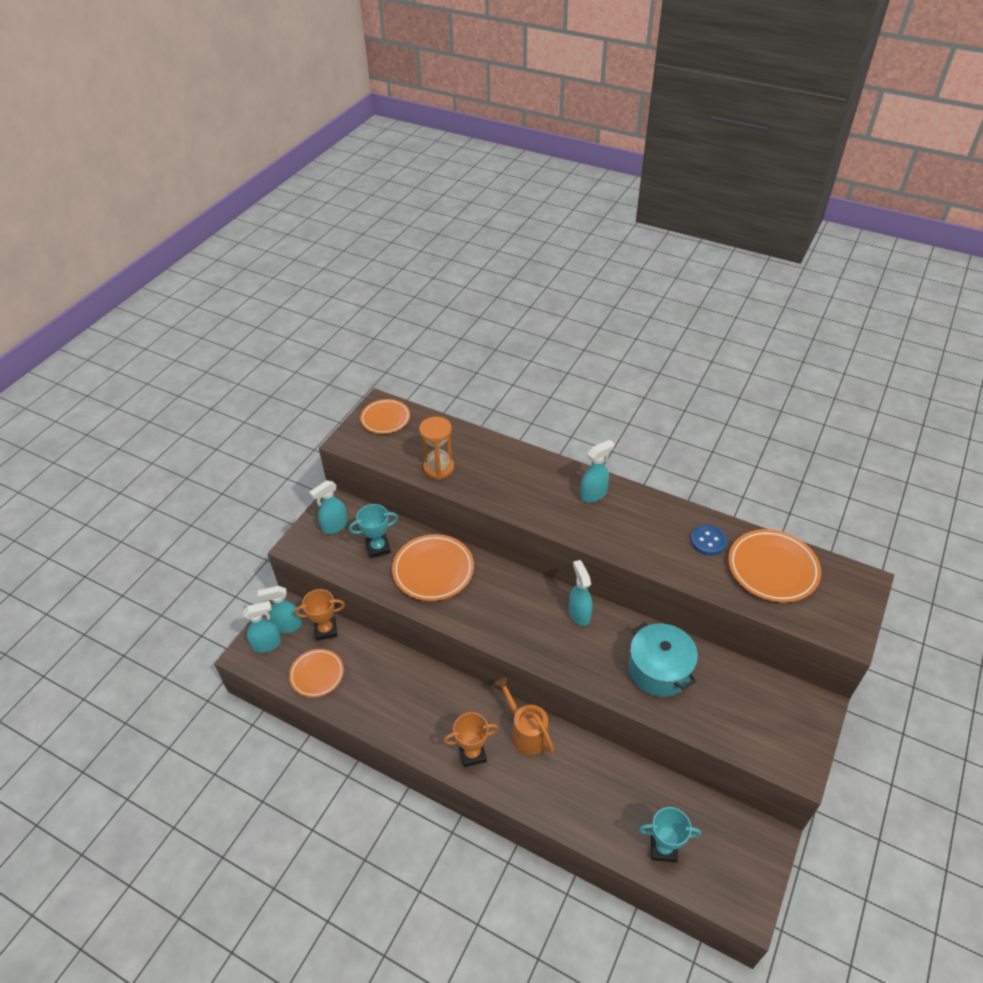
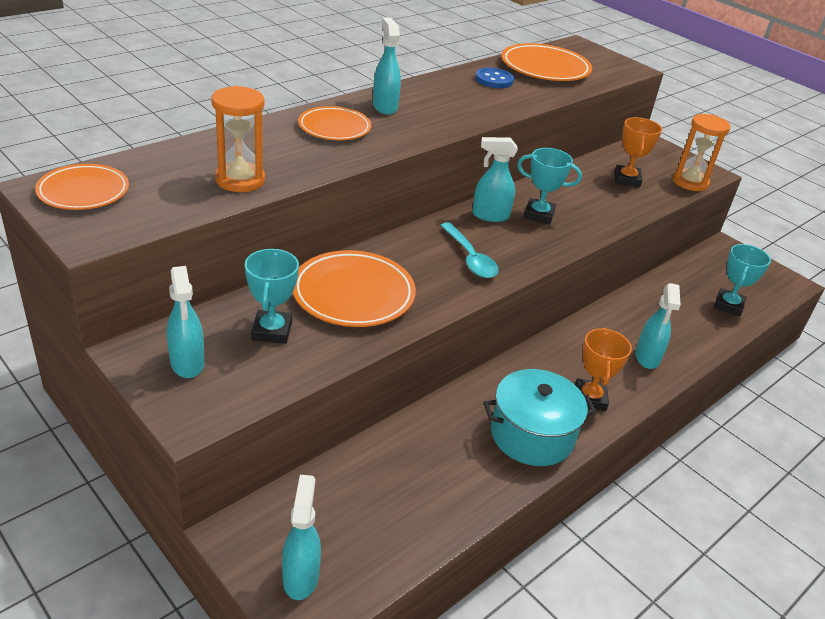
camera: 75 degrees left, 10 degrees down
turquoise spray bottle [258,586,302,633] -> turquoise spray bottle moved to [635,283,681,369]
orange plate [289,649,344,697] -> orange plate moved to [298,106,371,140]
orange trophy [294,589,345,641] -> orange trophy moved to [614,117,662,187]
orange watering can [495,677,554,755] -> none
turquoise pot [629,622,698,697] -> turquoise pot moved to [483,369,596,466]
none -> turquoise spoon [440,222,499,278]
none -> turquoise trophy [517,148,582,225]
none -> orange hourglass [673,114,731,191]

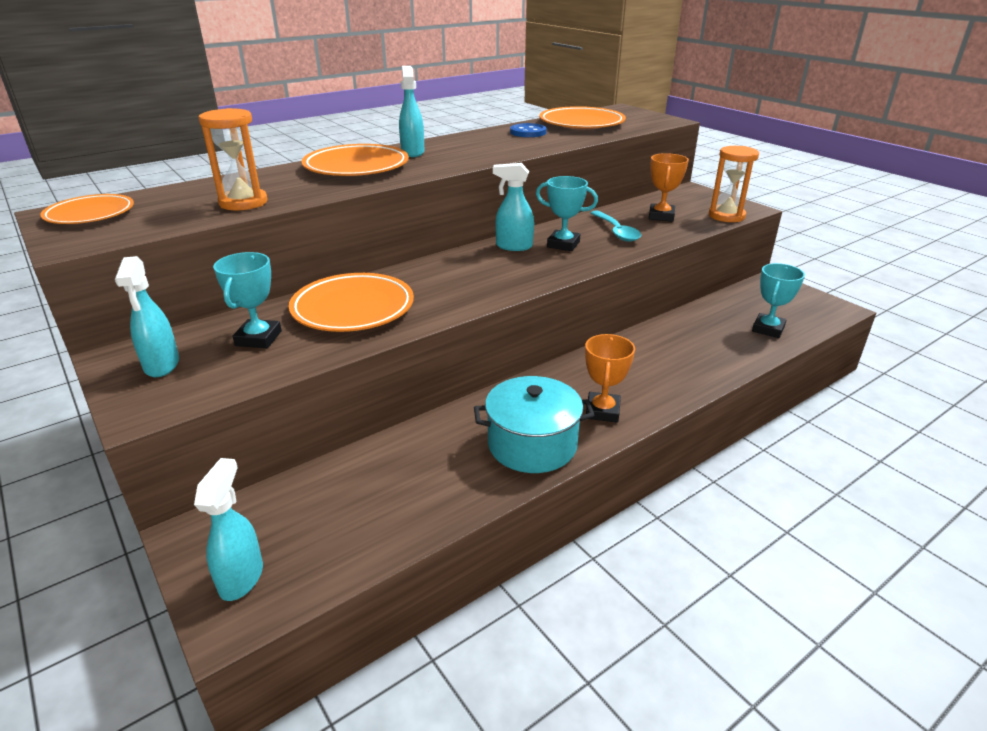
camera: 10 degrees right, 5 degrees down
orange plate [298,106,371,140] -> orange plate [301,144,409,176], size x1.53
turquoise spoon [440,222,499,278] -> turquoise spoon moved to [590,210,641,242]
turquoise spray bottle [635,283,681,369] -> none

